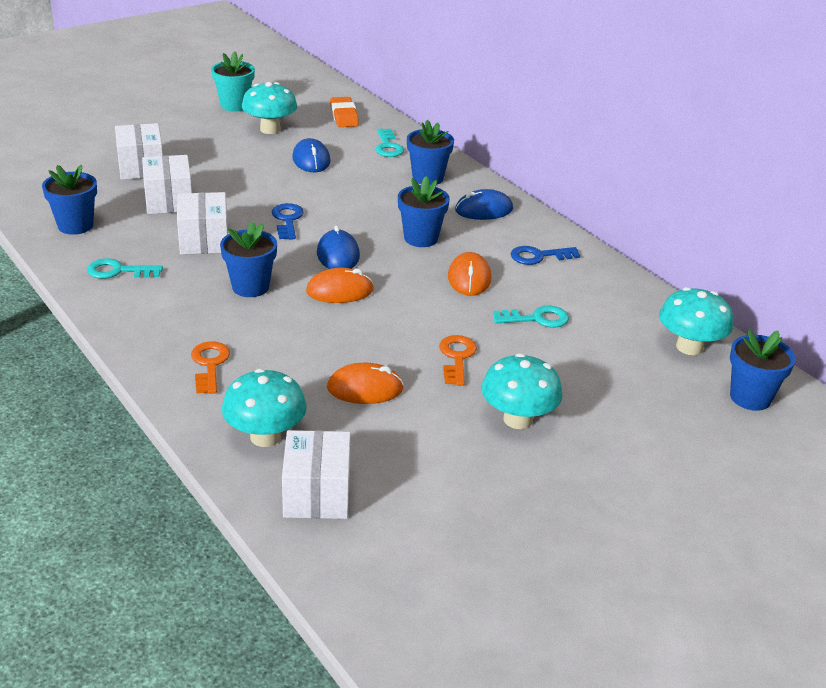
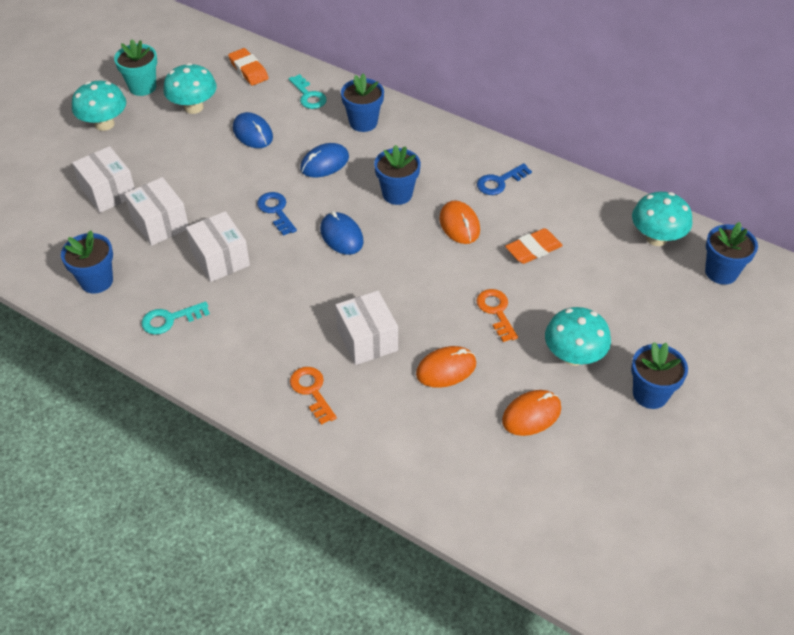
camera: 20 degrees left, 15 degrees up
blue flower pot [220,222,277,297] -> blue flower pot moved to [631,342,688,409]
turquoise mushroom [222,369,307,447] -> turquoise mushroom moved to [72,81,126,131]
white box [282,430,351,519] -> white box moved to [335,291,398,365]
orange mouse [306,268,374,303] -> orange mouse moved to [502,390,561,436]
blue mouse [455,189,513,220] -> blue mouse moved to [300,143,349,178]
turquoise key [493,306,569,328] -> orange eraser [505,228,563,264]

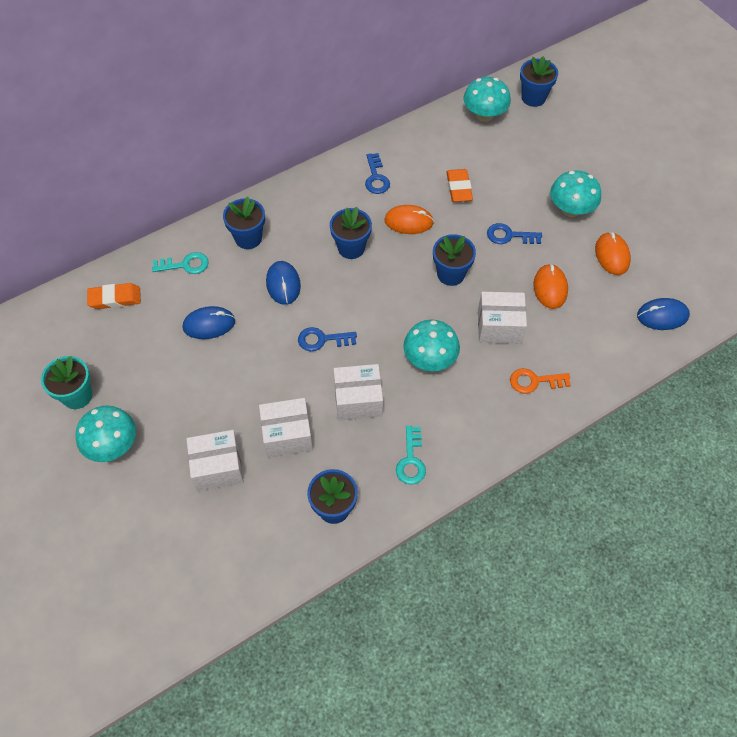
camera: 65 degrees left, 10 degrees up
turquoise mushroom [163,63,217,114] -> turquoise mushroom moved to [403,320,460,371]
blue mouse [320,211,364,255] -> blue mouse moved to [637,298,690,330]
orange key [477,289,518,342] -> blue key [487,223,542,244]
blue flower pot [631,342,688,409] -> blue flower pot moved to [433,234,476,286]

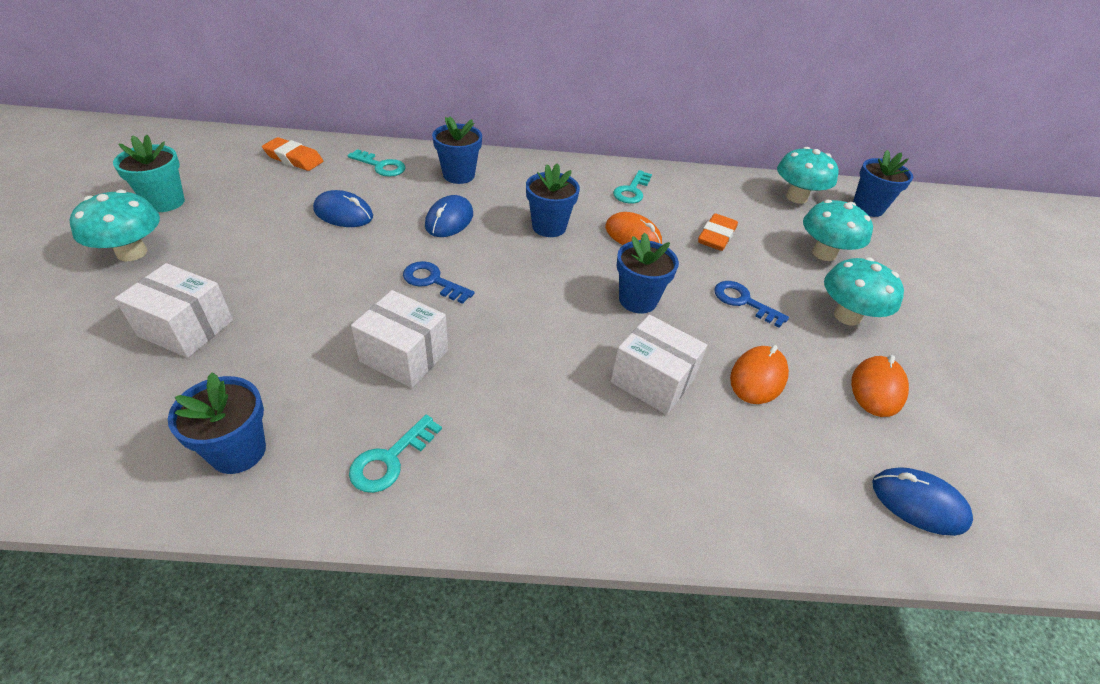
camera: 30 degrees right, 15 degrees down
white box [259,398,313,458] -> none
blue key [365,153,390,194] -> turquoise key [613,170,652,204]
turquoise mushroom [403,320,460,371] -> turquoise mushroom moved to [803,200,873,261]
orange key [510,368,571,394] -> none

